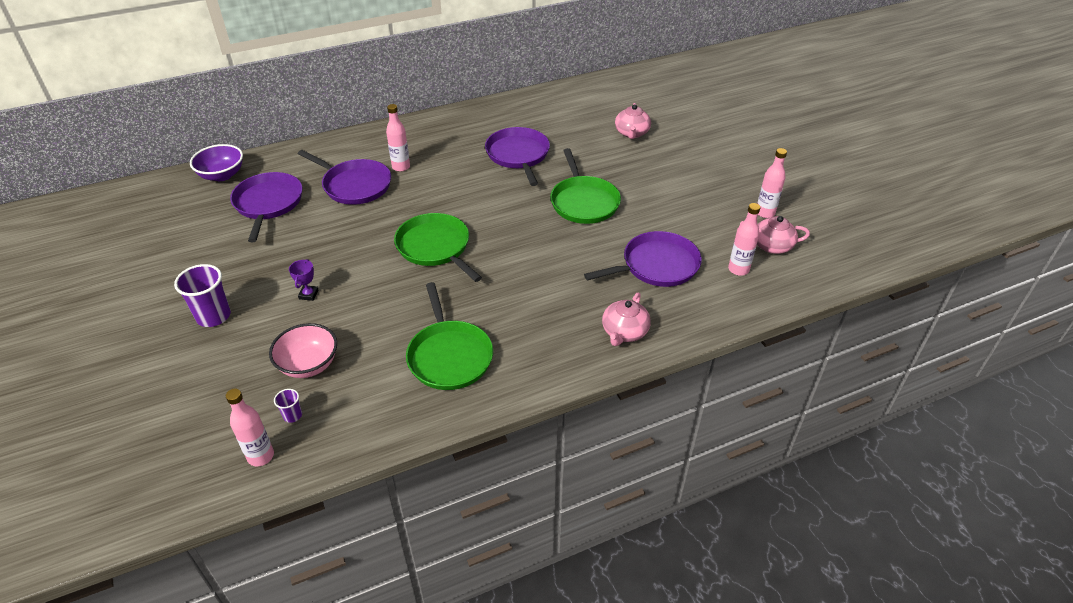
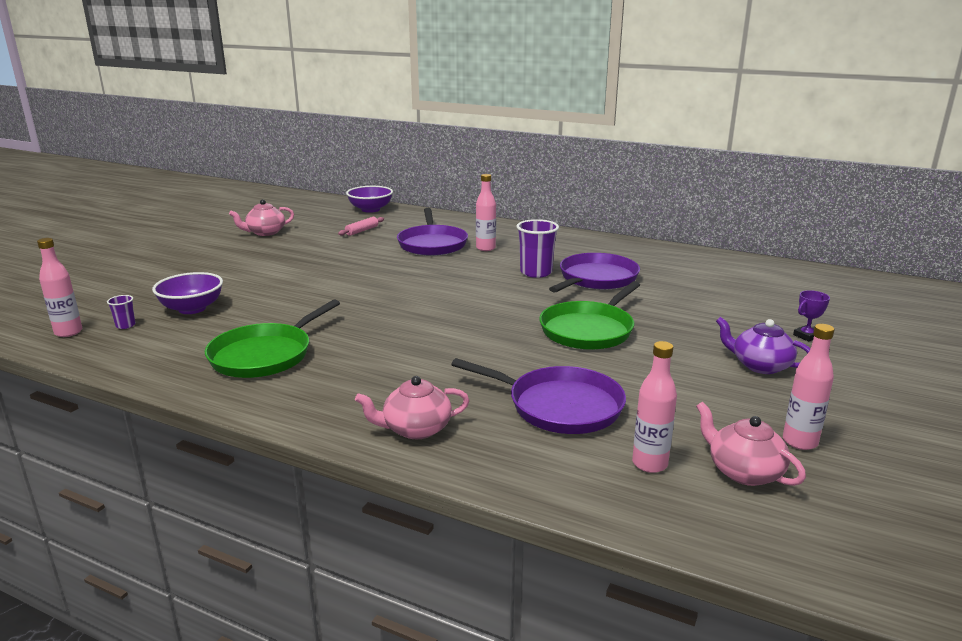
camera: 50 degrees right, 20 degrees down
purple cup [174,264,231,327] -> purple cup moved to [516,219,559,278]
purple pan [230,172,303,242] -> pink rolling pin [338,217,384,236]
pink bowl [269,323,337,378] -> purple bowl [152,272,223,314]
purple trophy [289,259,319,301] -> purple trophy moved to [793,290,830,342]
green pan [394,213,482,282] -> none
pink teapot [615,103,651,139] -> pink teapot moved to [229,199,294,236]
none -> purple teapot [716,317,810,374]

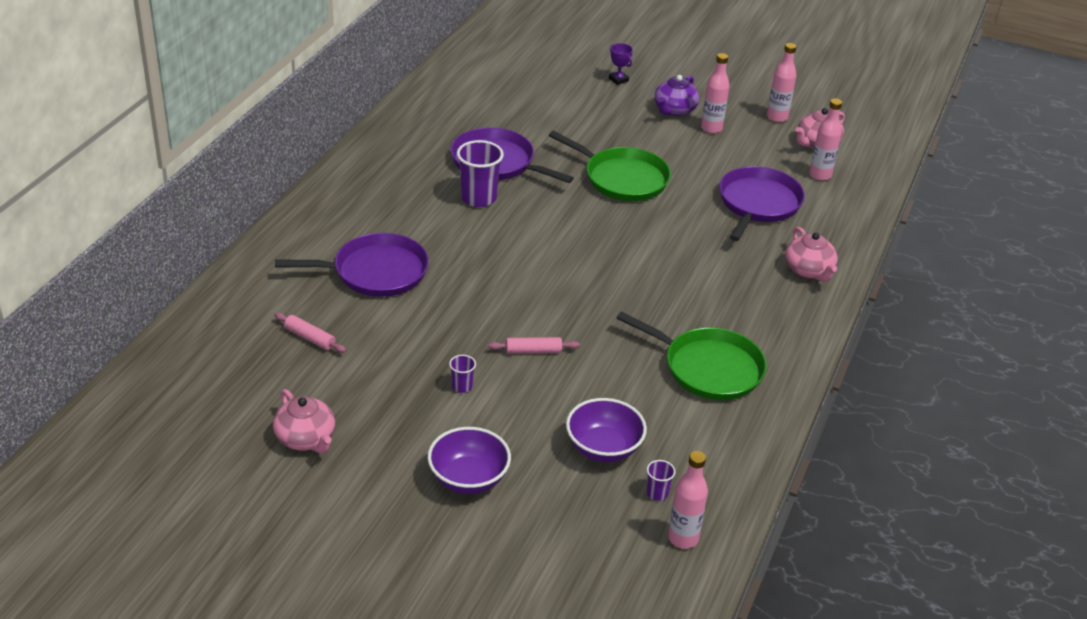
camera: 95 degrees left, 15 degrees up
purple bowl [346,186,393,213] -> purple bowl moved to [428,427,511,494]
pink bottle [476,174,496,251] -> pink bottle moved to [701,53,729,134]
none -> purple cup [449,355,476,393]
none -> pink rolling pin [488,337,580,354]

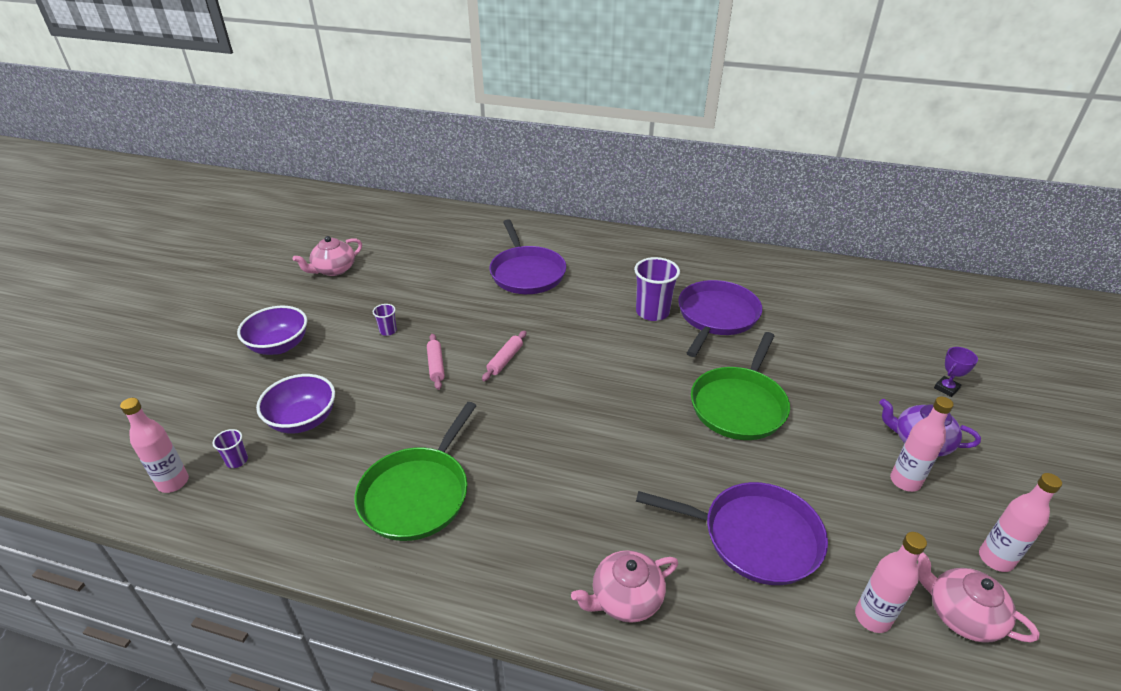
camera: 85 degrees right, 0 degrees up
pink rolling pin [274,312,346,353] -> pink rolling pin moved to [482,331,526,381]

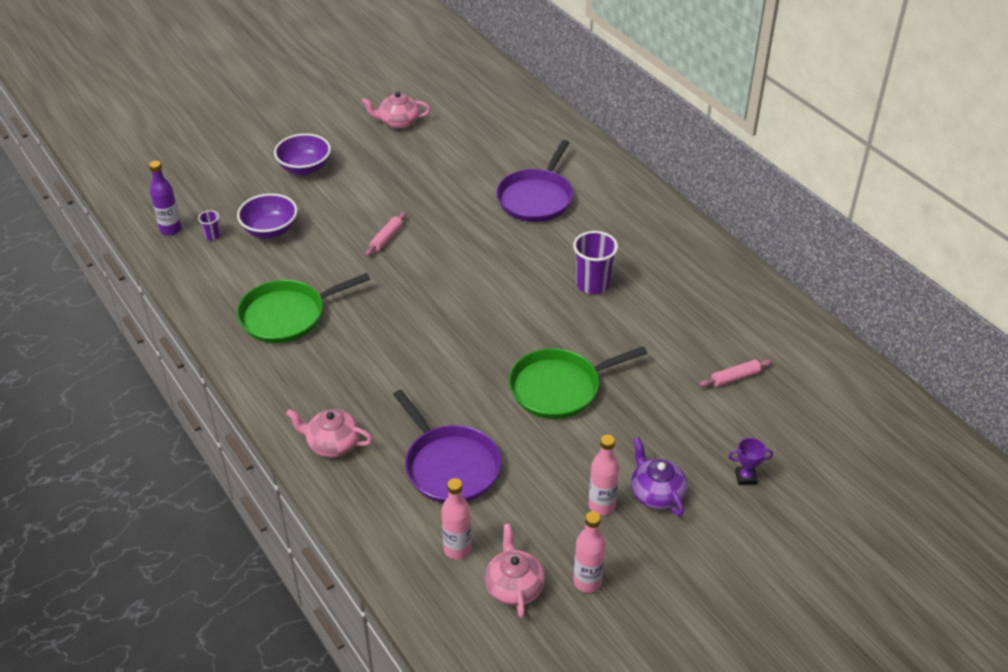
camera: 40 degrees right, 5 degrees up
pink bottle [120,398,189,493] -> purple bottle [149,161,182,236]
purple cup [373,304,397,336] -> none
pink rolling pin [482,331,526,381] -> pink rolling pin moved to [699,359,772,387]
purple pan [678,280,762,357] -> none

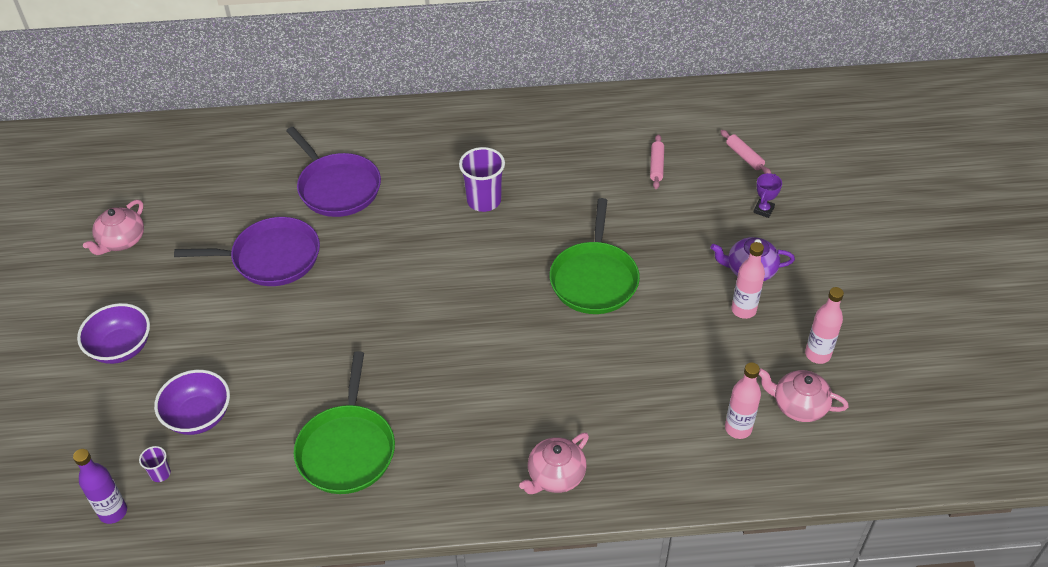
camera: 60 degrees left, 5 degrees up
pink rolling pin [365,212,407,256] -> pink rolling pin moved to [720,130,772,174]
purple pan [393,390,501,503] -> purple pan moved to [174,217,320,286]

